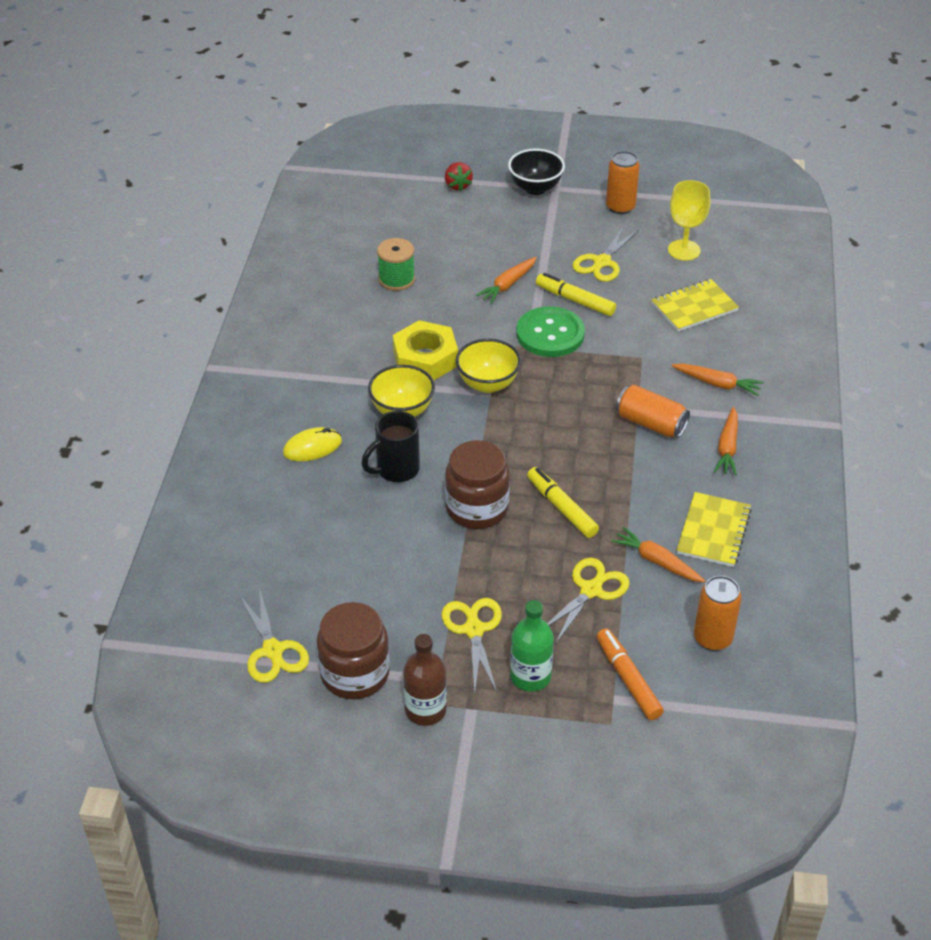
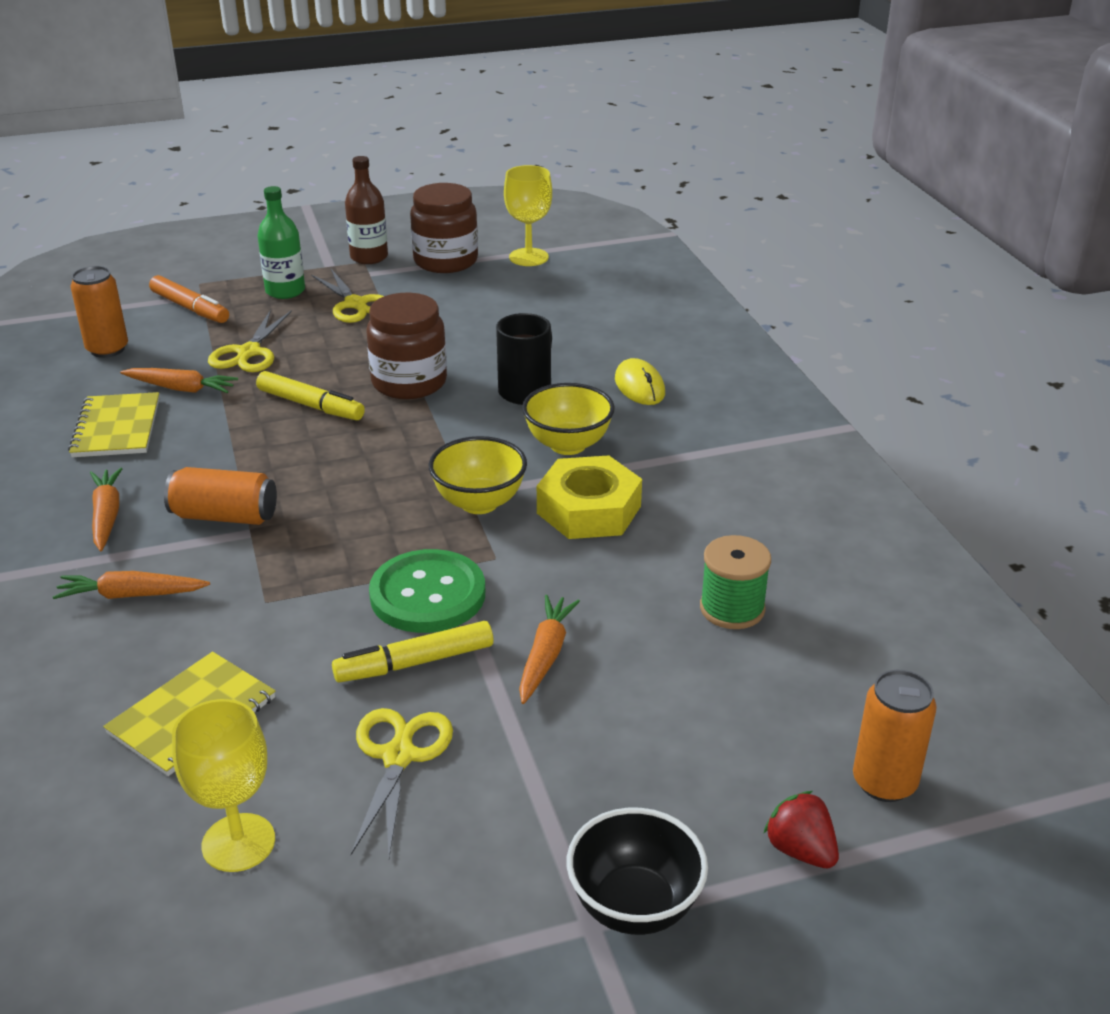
camera: 155 degrees right, 10 degrees down
yellow scissors [239,588,309,683] -> yellow goblet [504,165,552,266]
yellow mouse [283,427,342,461] -> yellow mouse turned 60 degrees counterclockwise [615,358,665,405]
yellow marker [536,273,616,316] -> yellow marker turned 150 degrees clockwise [332,621,494,682]
orange can [606,151,640,214] -> orange can moved to [853,670,937,802]

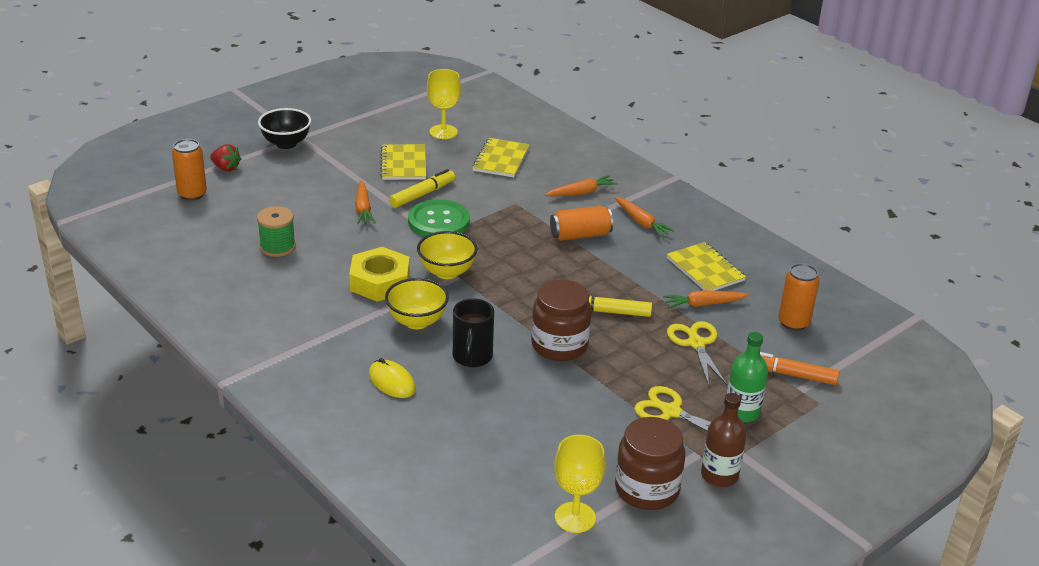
camera: 155 degrees right, 0 degrees up
yellow scissors [351,708,453,858] -> yellow notebook [380,144,426,180]

